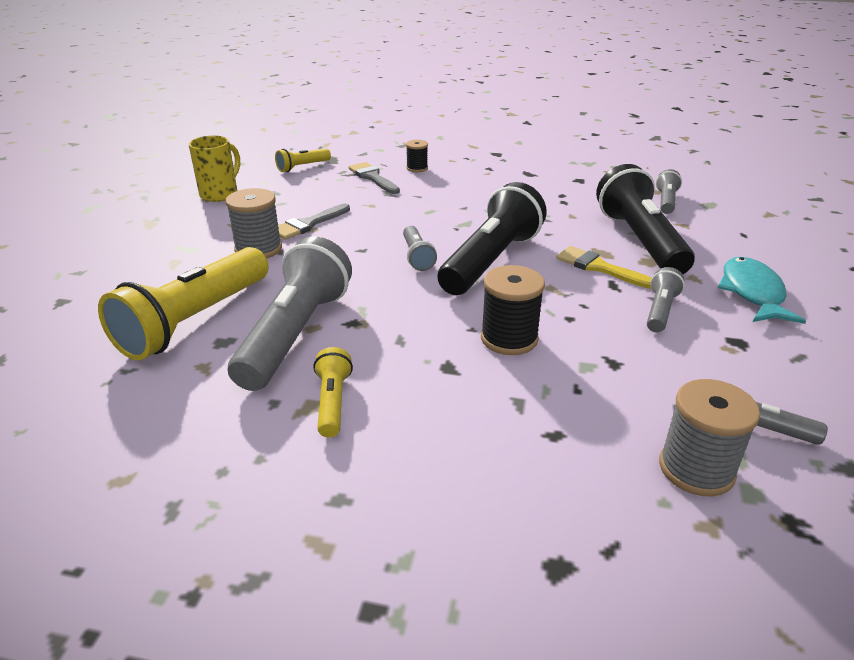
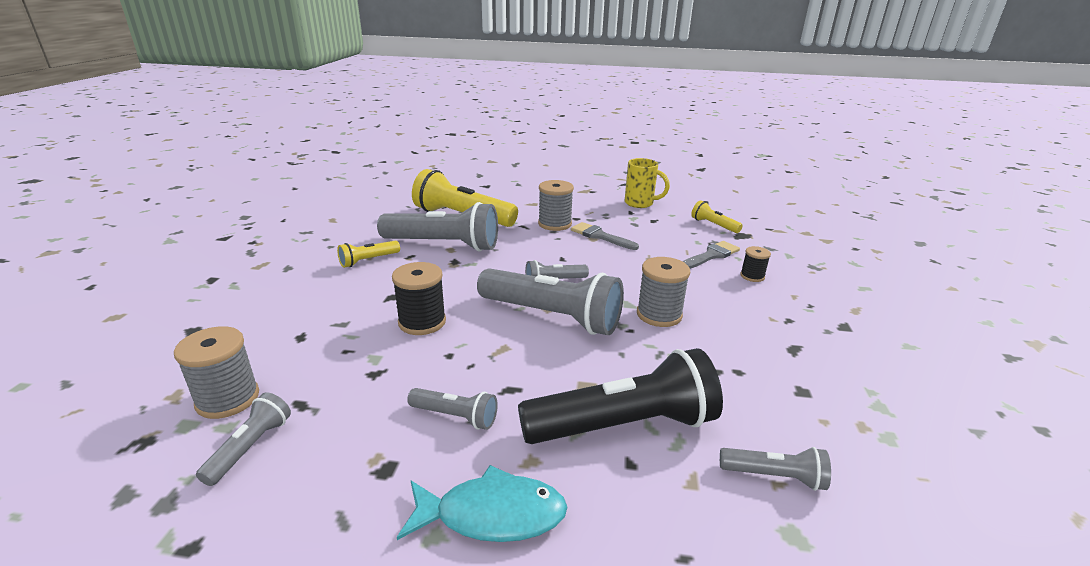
camera: 85 degrees right, 5 degrees down
yellow flashlight [313,347,353,438] -> yellow flashlight turned 150 degrees clockwise [337,241,400,268]
black flashlight [437,182,547,295] -> grey flashlight [477,268,624,335]
yellow brush [557,246,652,289] -> none
none -> grey spool [637,257,690,327]

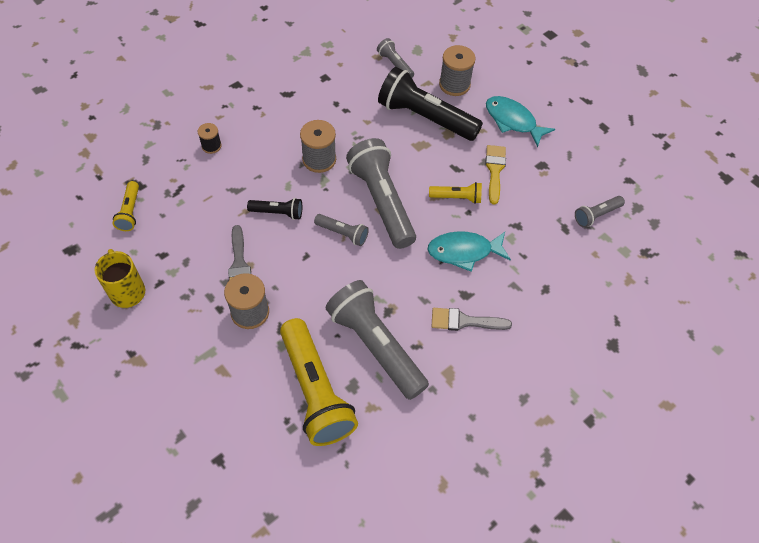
camera: 140 degrees left, 30 degrees up
grey spool [174,326,259,419] -> grey spool moved to [439,45,476,96]
yellow flashlight [337,241,400,268] -> yellow flashlight moved to [429,182,482,204]
black spool [392,262,446,335] -> turquoise fish [427,231,511,272]
grey flashlight [407,388,498,430] -> yellow brush [485,145,506,205]
grey brush [682,241,740,269] -> grey brush moved to [432,308,512,331]
none -> black flashlight [247,198,302,220]

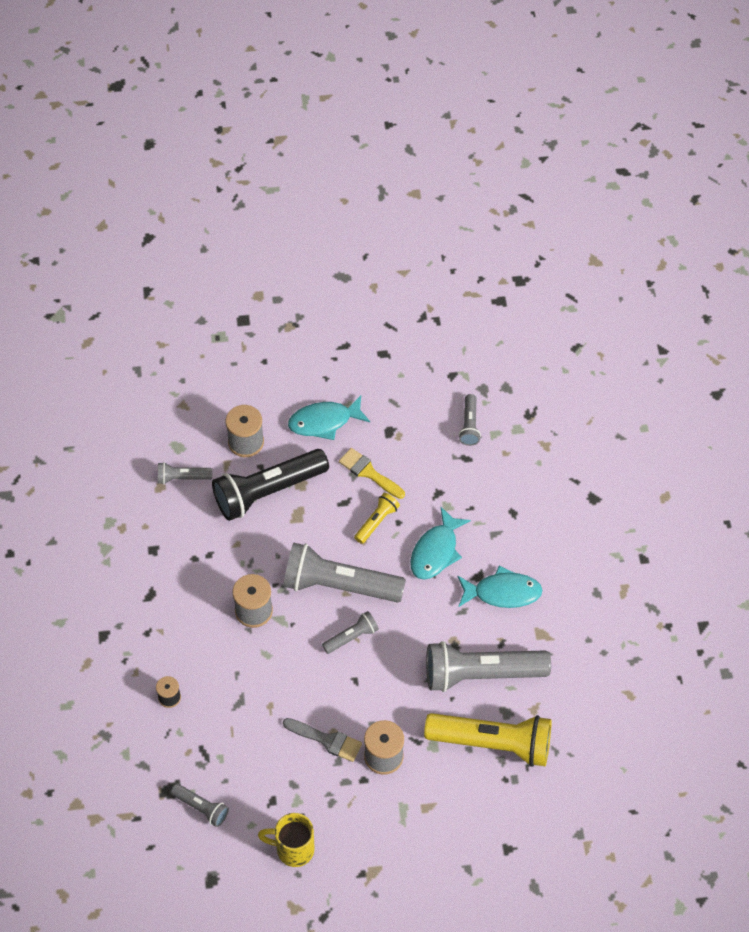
camera: 55 degrees left, 0 degrees up
yellow flashlight [113,181,139,231] -> grey flashlight [171,784,229,827]
black flashlight [247,198,302,220] -> none
grey brush [432,308,512,331] -> turquoise fish [457,566,542,608]

